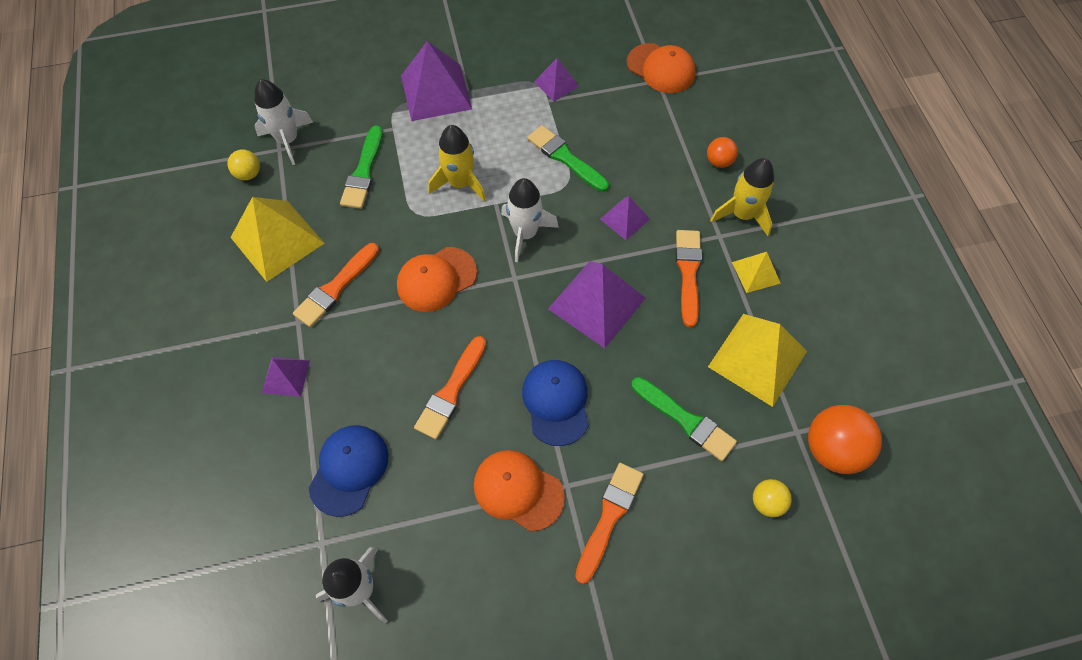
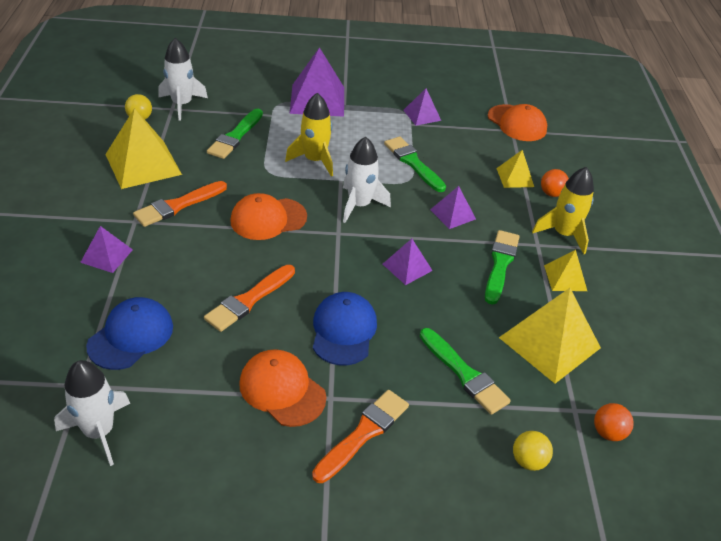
camera: 10 degrees right, 20 degrees down
purple pyramid [548,261,646,348] -> purple pyramid [383,239,433,285], size x0.54
orange brush [676,230,702,327] -> green brush [485,230,520,305]
orange ball [808,405,882,474] -> orange ball [594,403,634,441], size x0.54
none -> yellow pyramid [496,150,534,188]

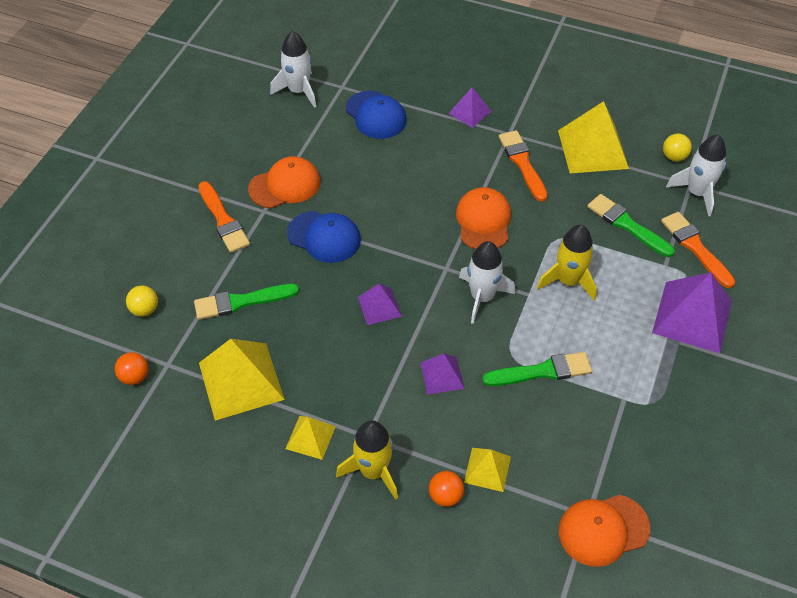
camera: 115 degrees right, 10 degrees up
orange brush [204,265,295,332] -> orange brush moved to [661,212,735,288]
purple pyramid [403,89,441,126] -> none
green brush [485,230,520,305] -> none

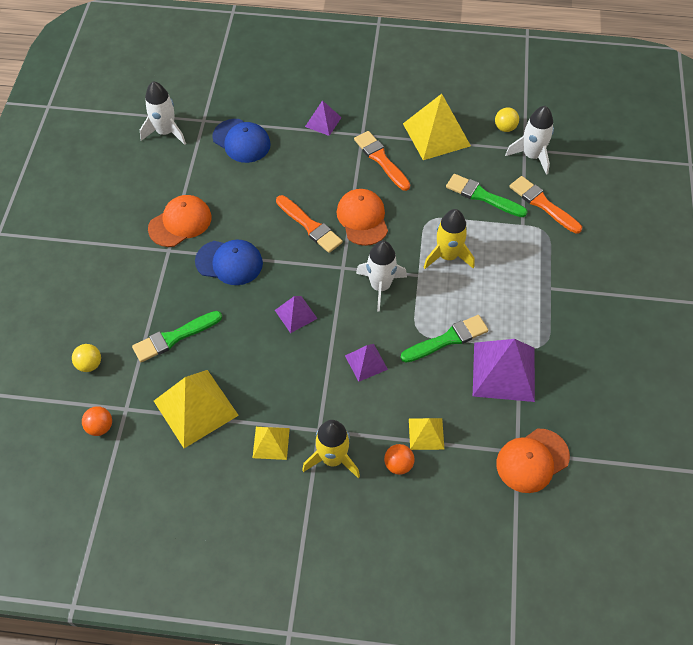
camera: 15 degrees left, 5 degrees up
orange brush [198,181,250,253] -> orange brush moved to [276,195,343,253]
purple pyramid [652,272,732,353] -> purple pyramid moved to [473,339,535,402]

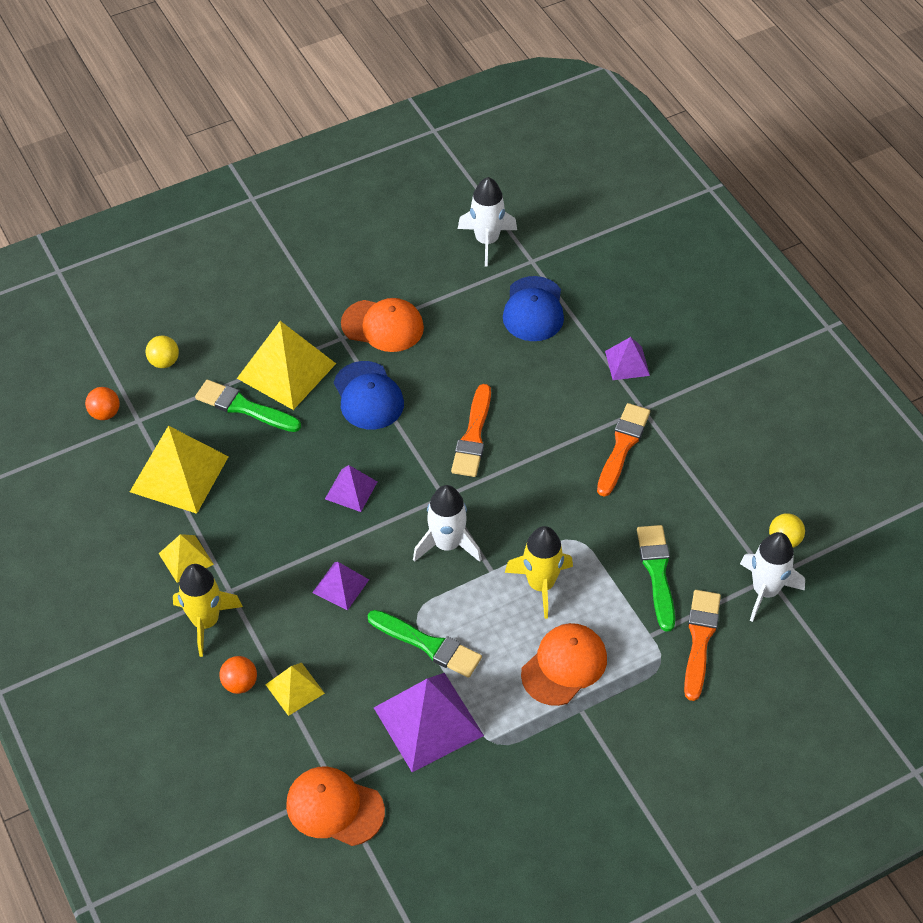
camera: 55 degrees right, 5 degrees down
orange cap [337,189,388,246] -> orange cap moved to [521,623,607,706]
yellow pyramid [403,94,471,160] -> yellow pyramid moved to [237,321,336,410]

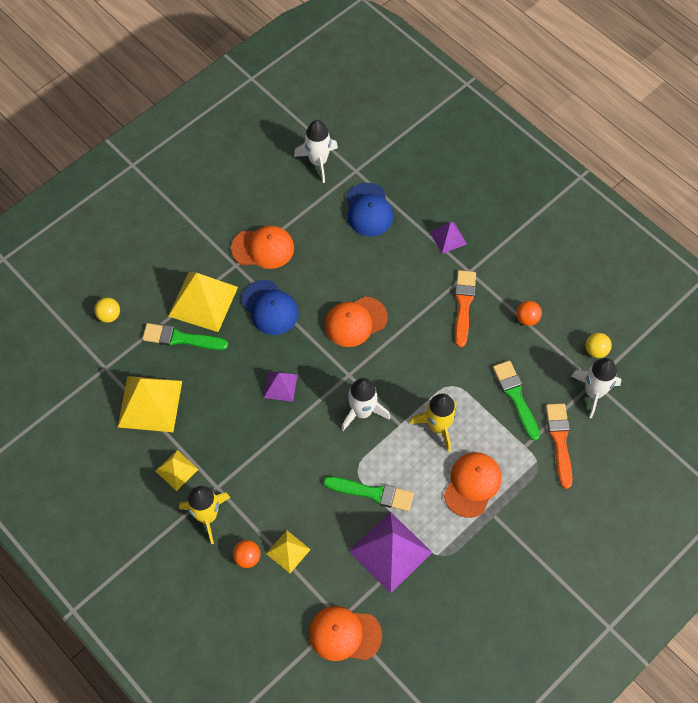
camera: 15 degrees left, 10 degrees up
orange ball [85,387,120,420] -> orange ball moved to [516,301,542,326]
purple pyramid [312,562,369,610] -> none
orange brush [451,384,491,477] -> orange cap [325,296,388,347]

